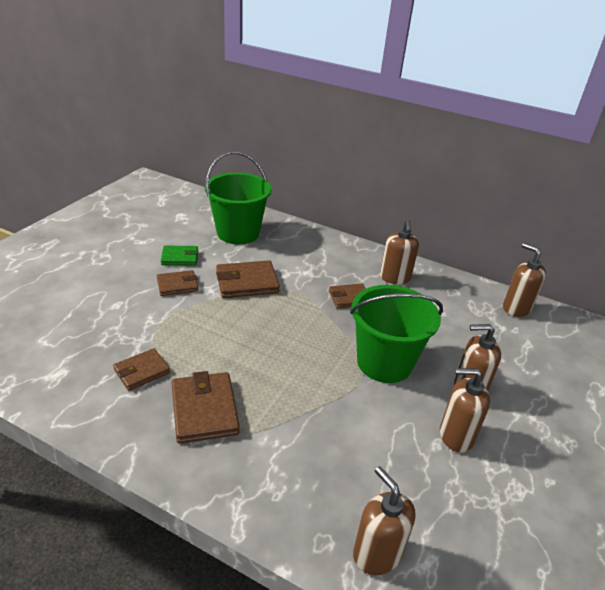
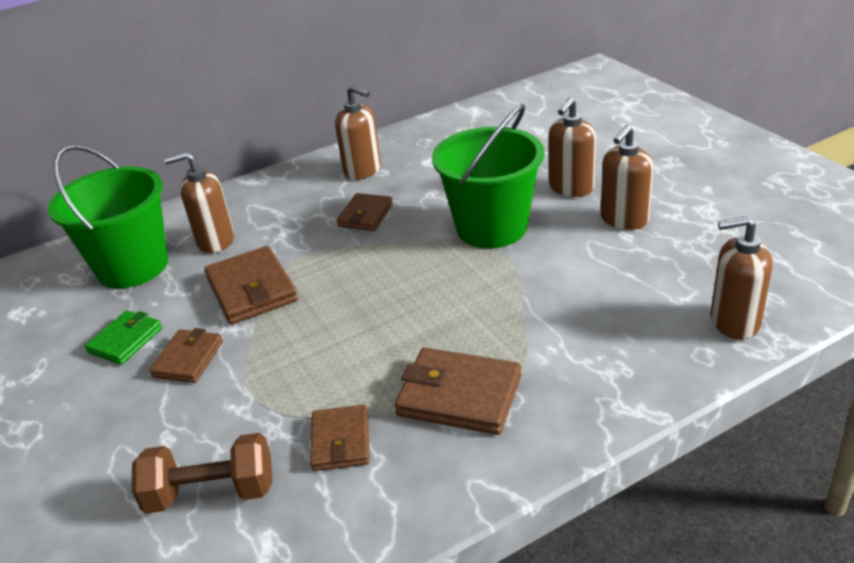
camera: 50 degrees left, 0 degrees up
brown wallet [216,260,280,298] -> brown wallet turned 45 degrees counterclockwise [204,246,298,324]
brown soap dispenser [503,243,546,317] -> brown soap dispenser moved to [164,152,234,253]
none -> brown dumbbell [132,433,272,514]

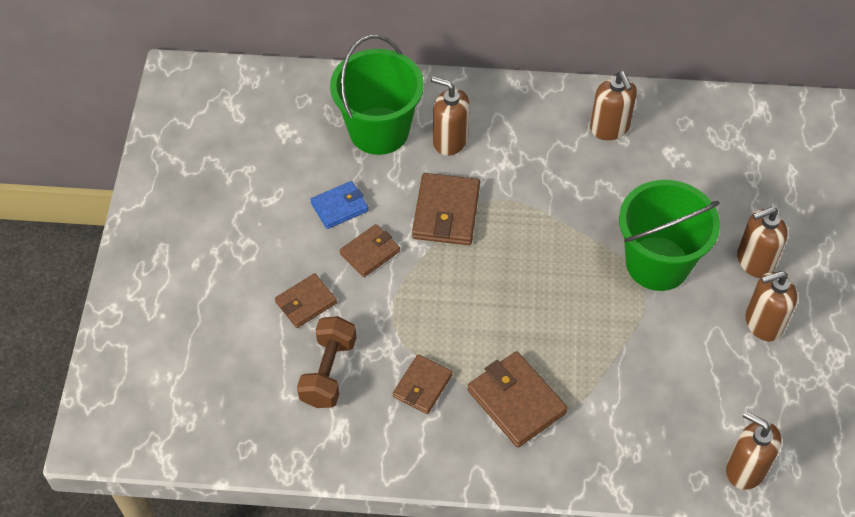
camera: 30 degrees right, 20 degrees up
green wallet [85,310,162,365] -> blue wallet [310,181,369,229]
brown dumbbell [132,433,272,514] -> brown dumbbell turned 75 degrees clockwise [297,316,356,408]
brown wallet [336,193,393,231] -> brown wallet moved to [275,273,337,328]

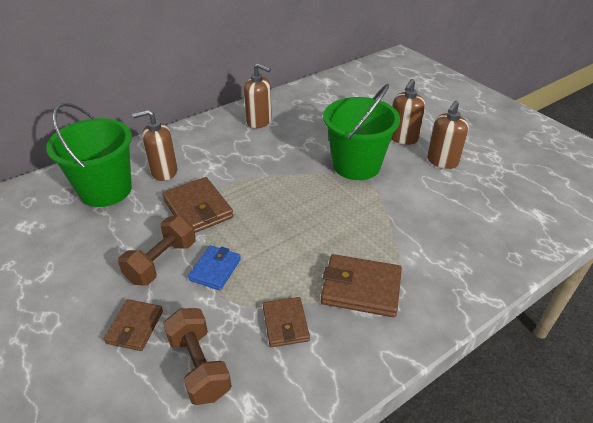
camera: 40 degrees left, 15 degrees down
blue wallet [310,181,369,229] -> blue wallet moved to [188,245,241,290]
brown wallet [340,224,400,277] -> brown dumbbell [118,215,196,286]
brown soap dispenser [726,411,781,490] -> none

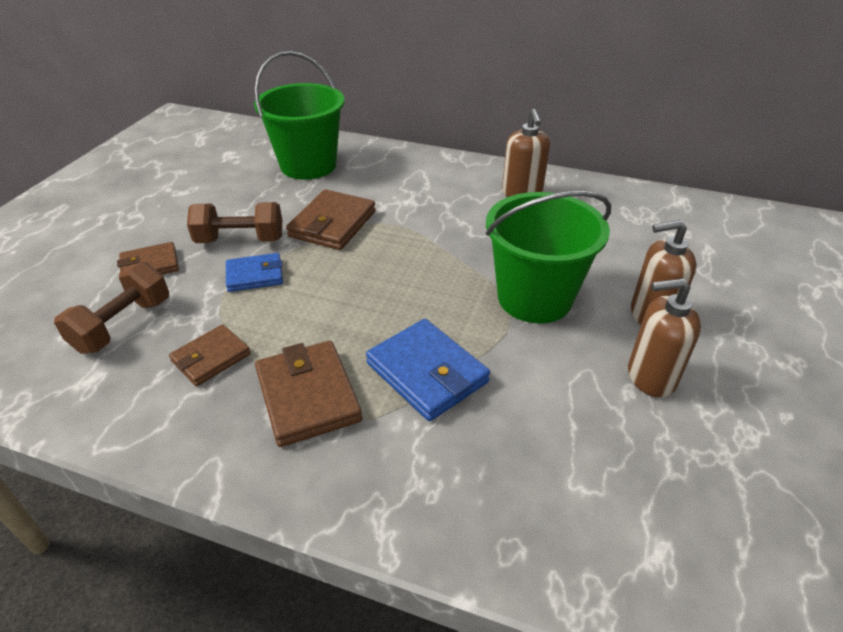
camera: 55 degrees right, 0 degrees up
brown soap dispenser [132,110,178,181] -> none
none -> blue wallet [366,319,490,421]

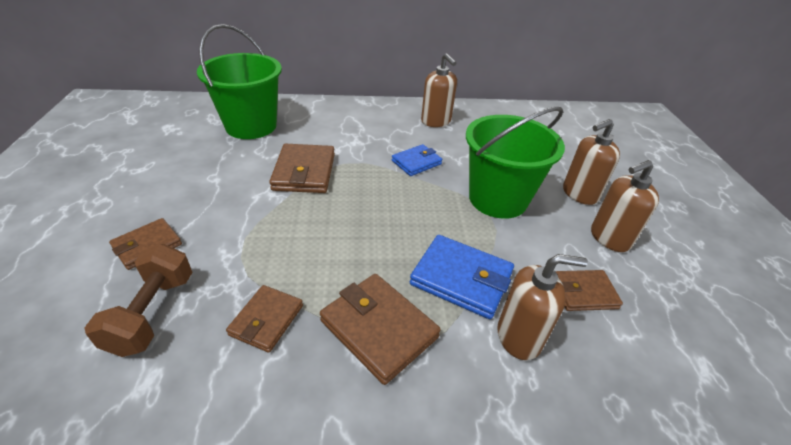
camera: 25 degrees left, 0 degrees up
brown dumbbell [187,202,282,243] -> none
blue wallet [226,253,283,292] -> blue wallet moved to [392,144,442,176]
none -> brown soap dispenser [497,254,588,360]
none -> brown wallet [555,270,623,311]

